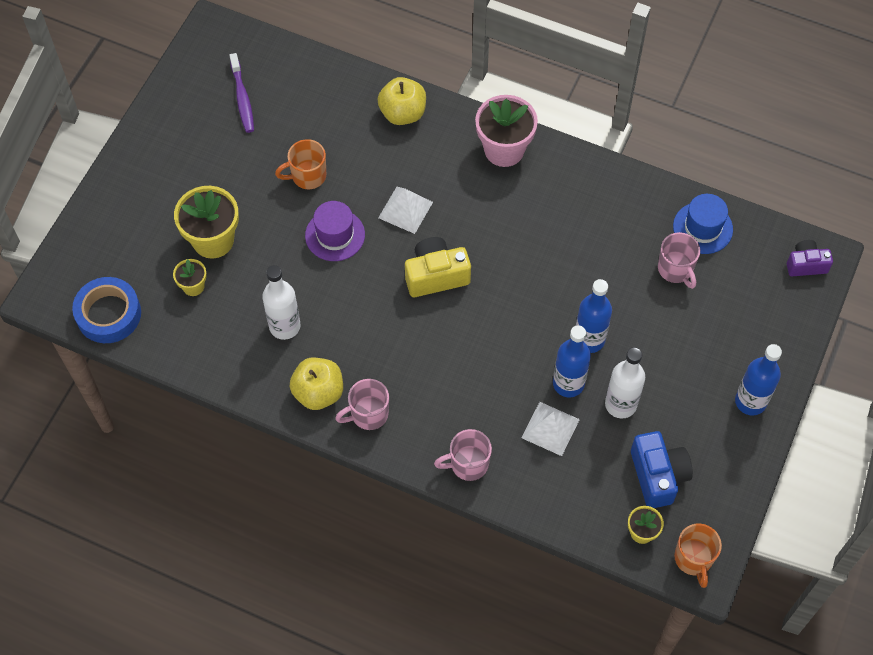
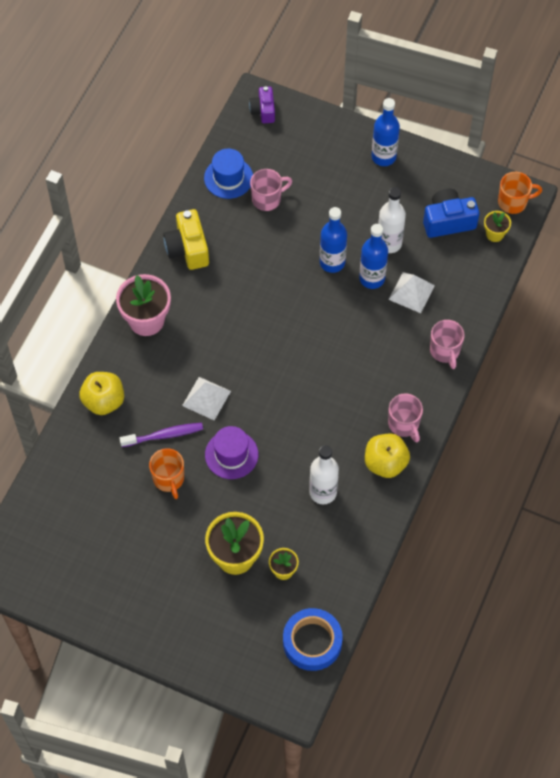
camera: 90 degrees left, 0 degrees up
purple toothbrush [229,53,254,133] -> purple toothbrush moved to [119,423,203,447]
yellow camera [405,237,471,297] -> yellow camera moved to [163,209,209,270]

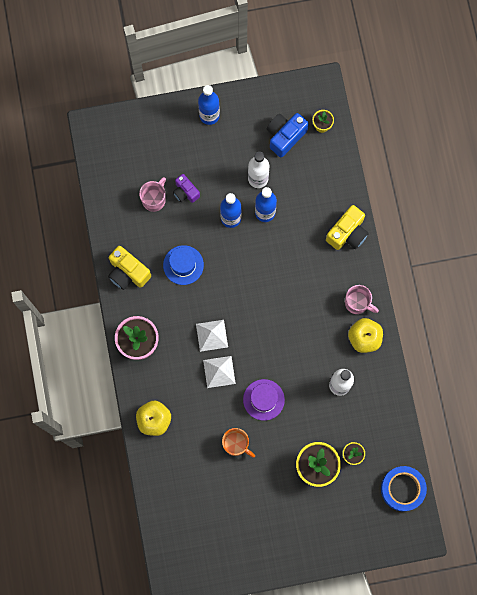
camera: 35 degrees left, 15 degrees up
purple toothbrush [119,423,203,447] -> none
blue hat [204,149,253,199] -> blue hat moved to [163,245,204,285]
purple camera [249,86,275,123] -> purple camera moved to [173,174,200,203]
white pyramid [388,272,435,313] -> white pyramid moved to [196,320,228,352]
pink mug [430,320,465,369] -> yellow camera [326,205,369,250]
orange mug [498,172,542,214] -> none

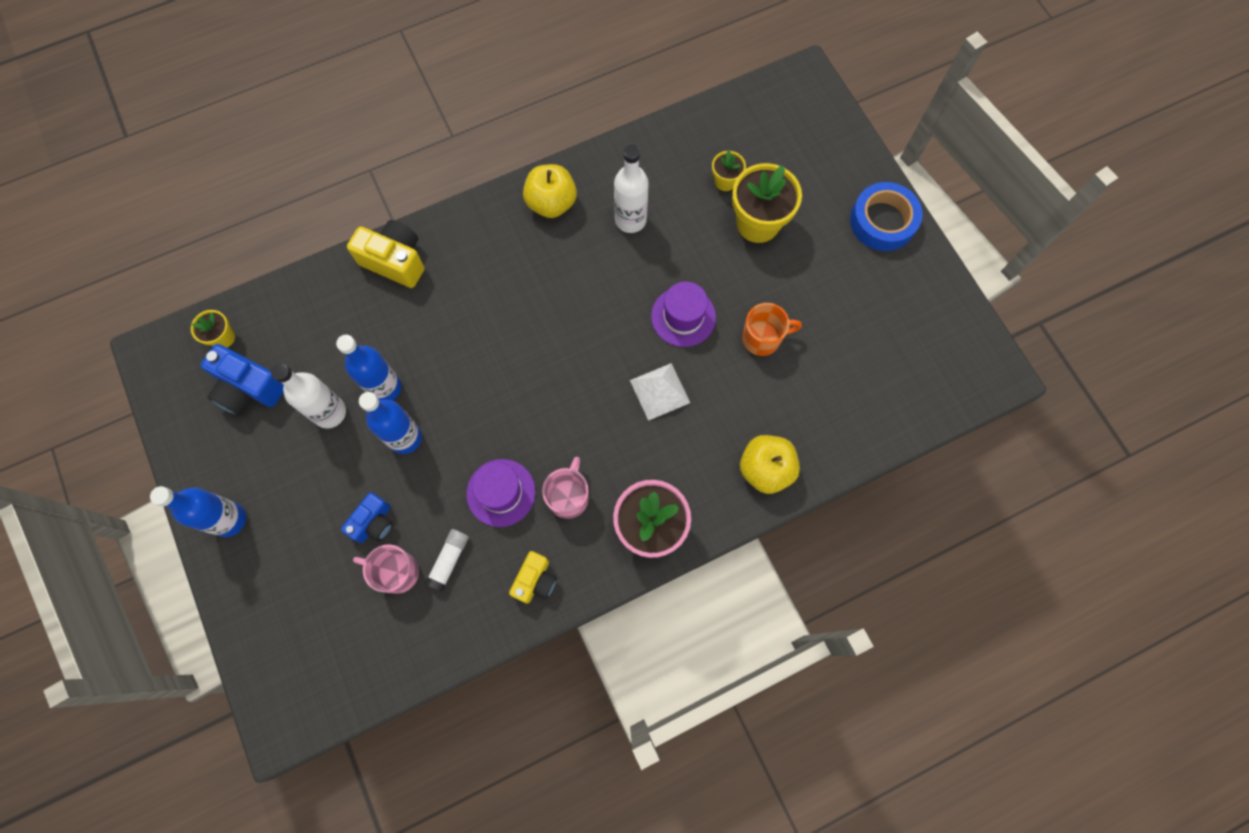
camera: 105 degrees left, 5 degrees down
yellow camera [108,246,151,290] -> yellow camera [509,551,557,604], size x0.65
blue hat [163,245,204,285] -> purple hat [467,459,536,527]
purple camera [173,174,200,203] -> blue camera [341,492,393,543]
white pyramid [196,320,228,352] -> none
orange mug [222,428,255,458] -> orange mug turned 60 degrees clockwise [742,303,802,356]
pink mug [345,285,379,314] -> pink mug moved to [542,457,588,519]
blue tape [381,466,427,511] -> blue tape moved to [850,182,922,251]
none -> white glue stick [425,529,469,592]

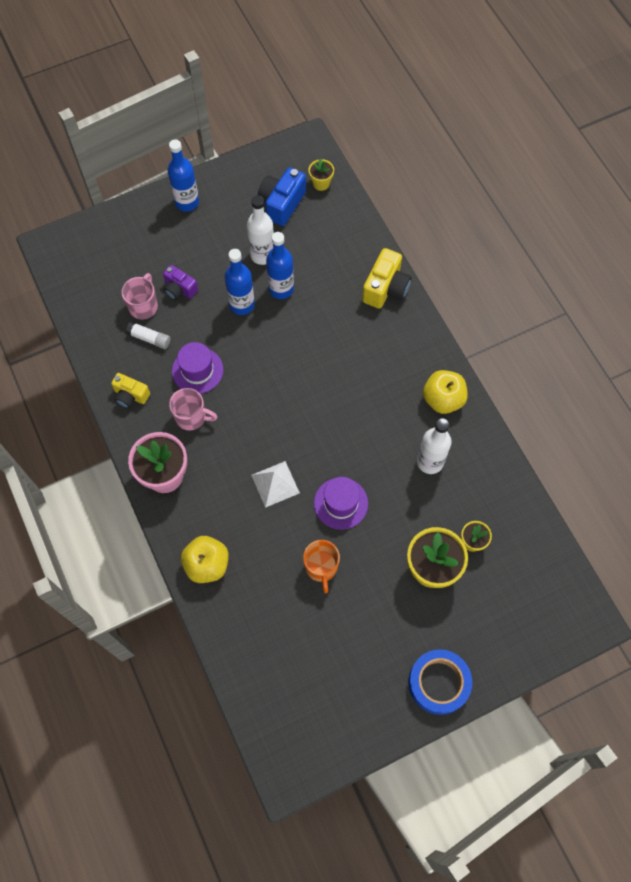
camera: 90 degrees right, 5 degrees down
blue camera [341,492,393,543] -> purple camera [163,265,198,300]

